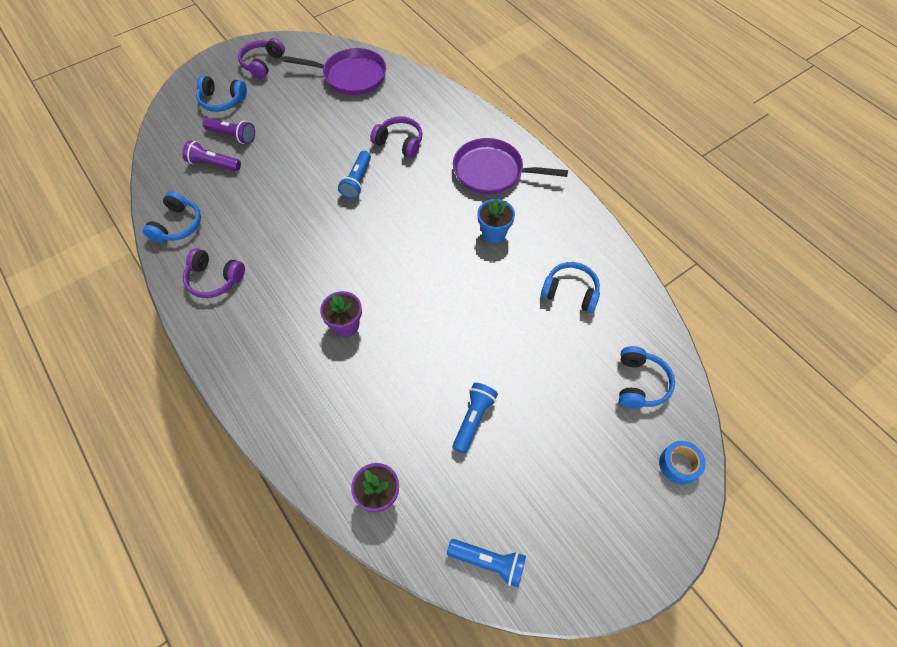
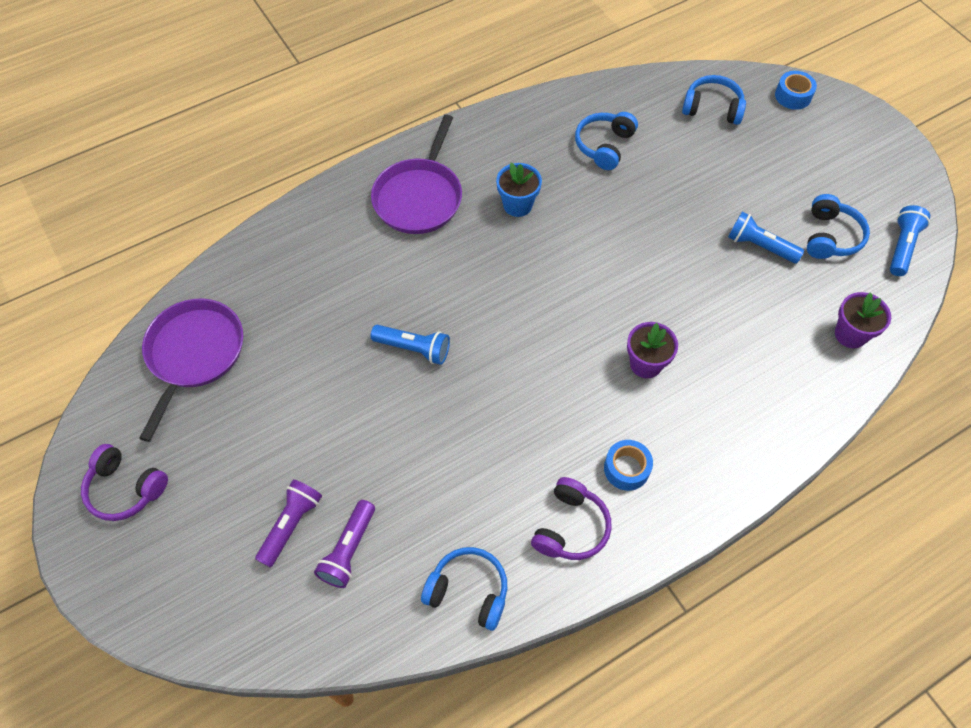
camera: 85 degrees left, 0 degrees up
blue headphones [196,76,247,112] -> blue headphones moved to [807,194,870,259]
purple headphones [370,116,423,158] -> none
none -> blue tape [604,440,653,491]

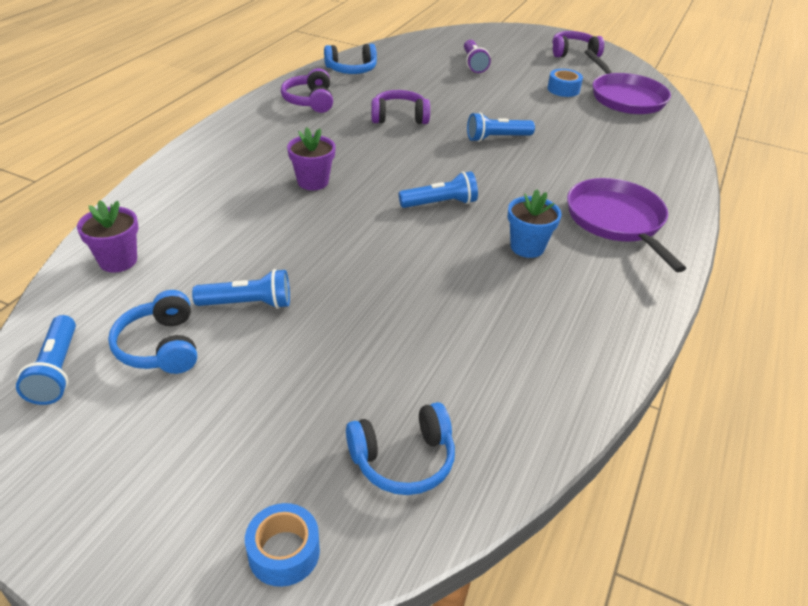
camera: 145 degrees right, 20 degrees down
purple flashlight [314,500,375,588] -> none
blue headphones [575,112,638,170] -> none
blue tape [604,440,653,491] -> blue tape moved to [548,69,583,97]
none -> purple headphones [371,90,430,124]
none -> blue flashlight [399,171,478,208]

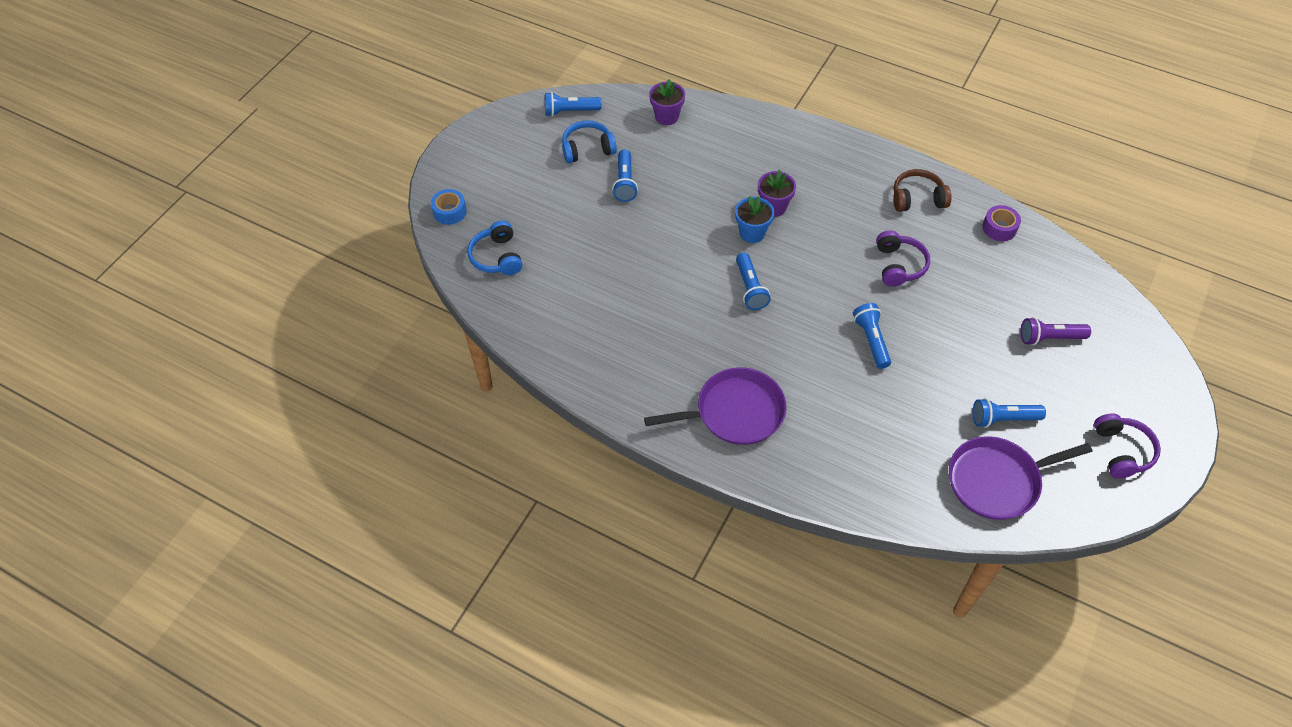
camera: 95 degrees right, 15 degrees up
purple headphones [281,68,333,113] -> brown headphones [893,169,952,212]
blue headphones [324,44,377,74] -> purple tape [982,205,1021,241]
blue flower pot [508,189,562,258] -> blue flower pot moved to [735,196,774,243]
blue tape [548,69,583,97] -> blue flashlight [973,398,1046,428]

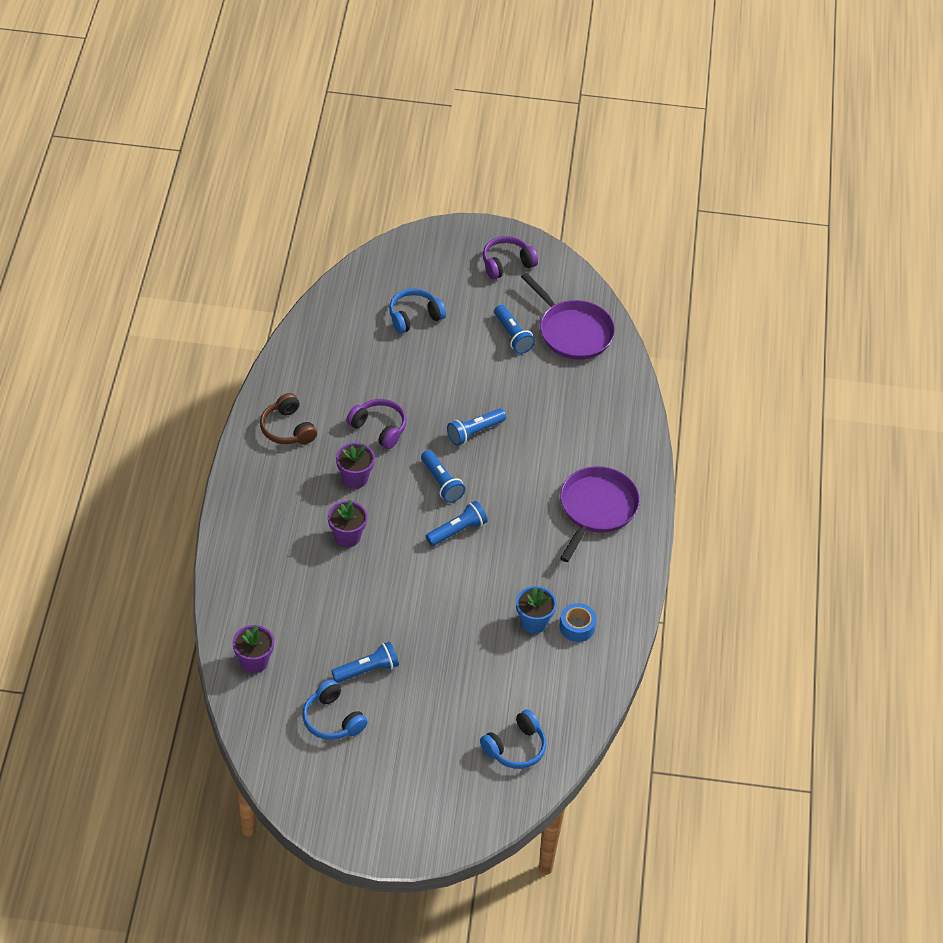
camera: 115 degrees left, 5 degrees down
blue tape [431,189,467,225] -> blue tape moved to [559,603,596,642]
blue flashlight [545,92,602,117] -> blue flashlight moved to [421,450,465,503]
purple pan [644,367,786,445] -> purple pan turned 60 degrees clockwise [560,466,640,562]
blue flower pot [735,196,774,243] -> blue flower pot moved to [516,586,557,634]
purple headphones [876,231,930,287] -> purple headphones turned 60 degrees clockwise [346,399,406,449]
purple tape [982,205,1021,241] -> none
purple flashlight [1021,317,1091,345] -> blue headphones [389,288,446,334]
none -> purple flower pot [336,443,375,489]

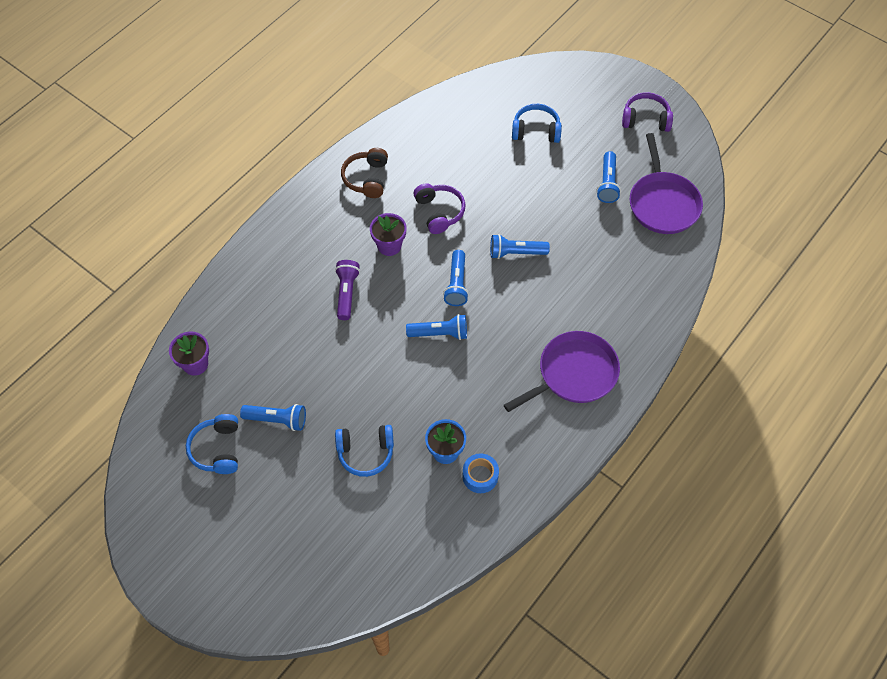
camera: 35 degrees right, 10 degrees up
purple flower pot [328,500,367,547] -> purple flashlight [335,260,360,320]
blue headphones [480,709,546,769] -> blue headphones moved to [335,425,394,477]

